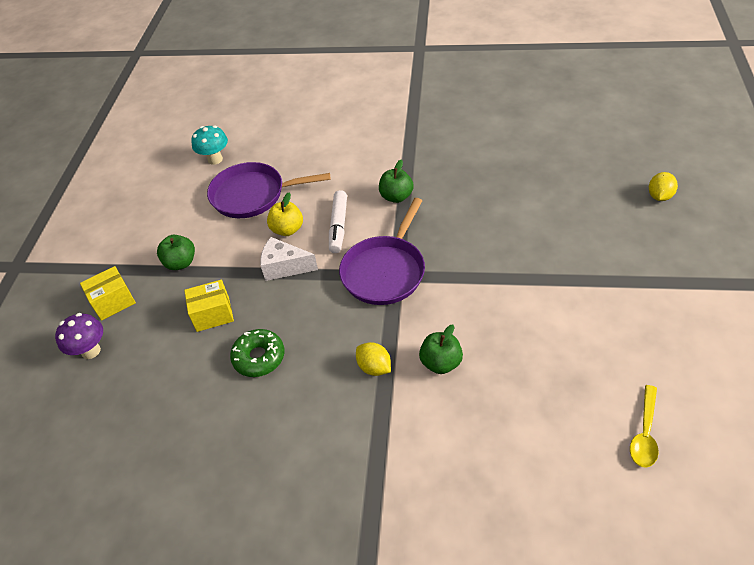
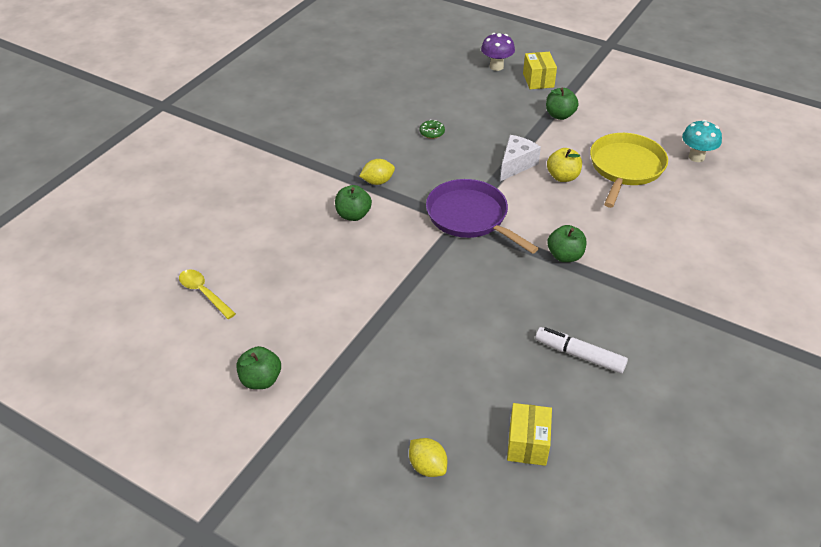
camera: 110 degrees right, 5 degrees down
yellow box [184,280,234,332] -> yellow box moved to [507,403,552,466]
purple pan [207,162,330,218] -> yellow pan [590,133,668,208]
green donut [230,329,284,377] -> green donut [419,119,445,139], size x0.60
white marker [329,190,347,253] -> white marker moved to [535,327,628,374]
none -> green apple [237,346,281,389]

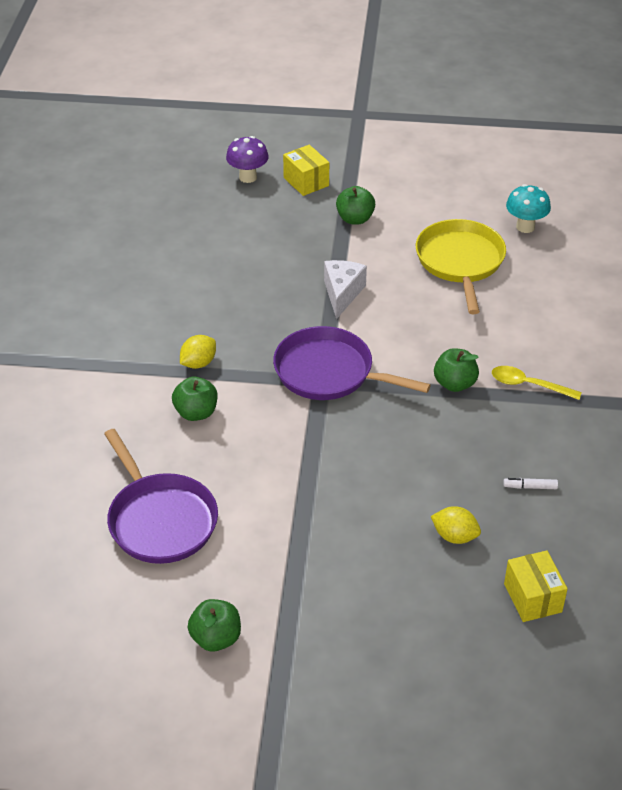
camera: 25 degrees left, 0 degrees up
yellow spoon [179,269,236,319] -> yellow spoon moved to [492,366,582,400]
yellow lemon [409,438,447,477] -> yellow lemon moved to [431,506,481,544]
green donut [419,119,445,139] -> none
white marker [535,327,628,374] -> white marker [503,478,558,489], size x0.52
yellow apple [547,148,582,182] -> none
none -> purple pan [104,429,218,564]

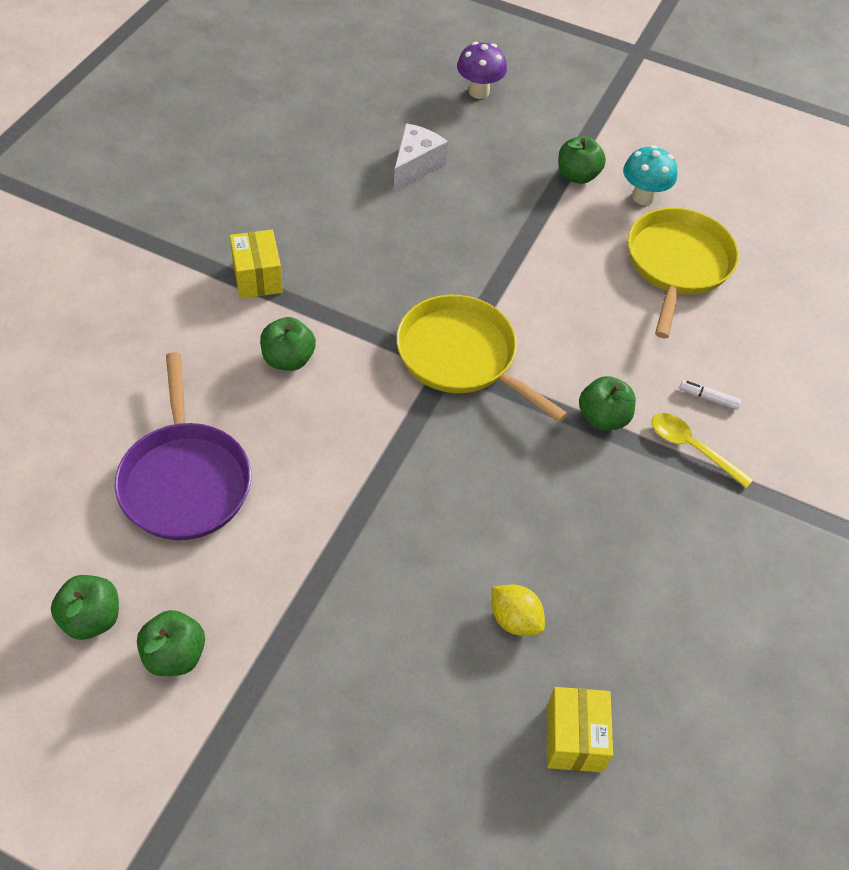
camera: 15 degrees right, 10 degrees up
yellow lemon [180,335,216,369] -> none
purple pan [273,326,431,400] -> yellow pan [396,295,568,422]
yellow box [283,145,329,196] -> yellow box moved to [230,230,283,299]
white cheese [324,260,367,319] -> white cheese moved to [394,123,448,191]
white marker [503,478,558,489] -> white marker moved to [680,380,741,410]
turquoise mushroom [506,184,551,233] -> turquoise mushroom moved to [623,145,677,205]
none -> green apple [51,575,119,640]

